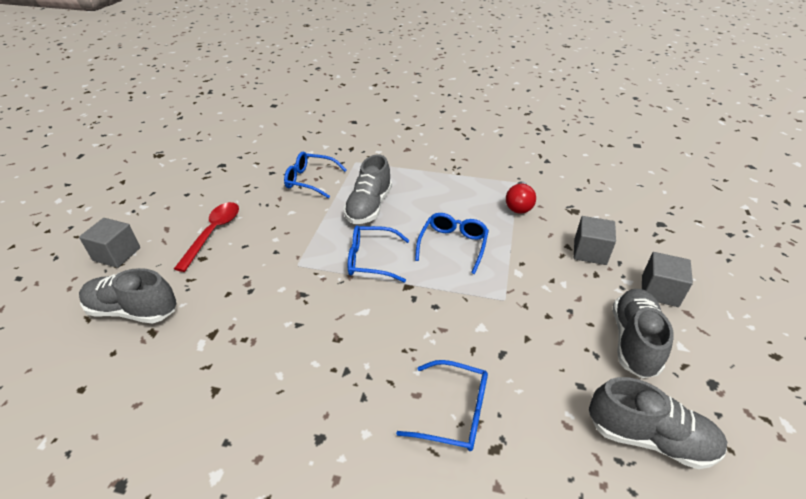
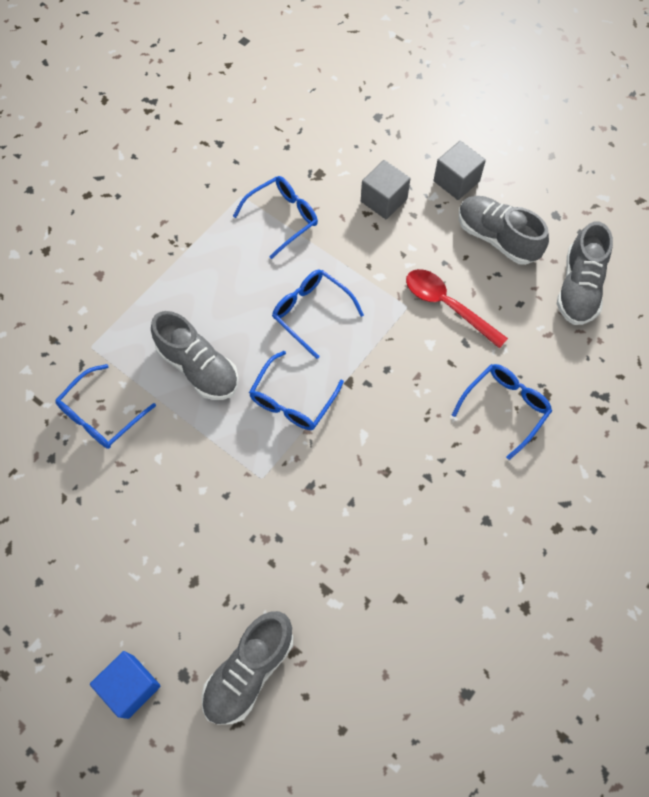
camera: 65 degrees left, 25 degrees up
grey cube [79,218,140,268] -> blue cube [90,651,160,719]
red spoon [174,202,239,272] -> red spoon moved to [406,269,508,349]
red light bulb [506,181,536,214] -> blue glasses [233,176,318,259]
grey shoe [589,377,727,469] -> grey shoe turned 150 degrees clockwise [557,222,613,325]

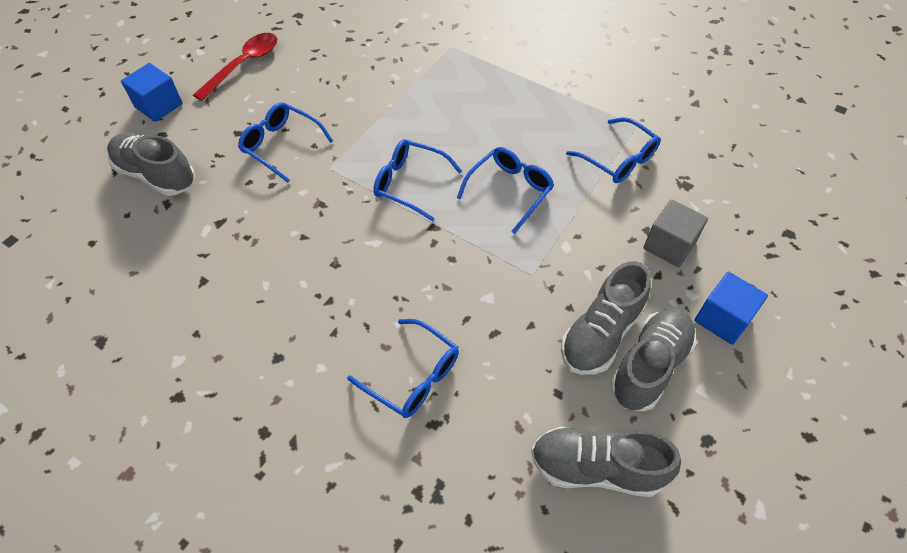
camera: 85 degrees right, 10 degrees down
blue glasses [55,364,156,449] -> blue glasses moved to [238,102,333,183]
grey shoe [151,311,239,400] -> grey shoe moved to [561,261,651,375]
red spoon [406,269,508,349] -> red spoon moved to [193,33,277,101]
grey cube [434,141,486,200] -> blue cube [694,272,768,345]

